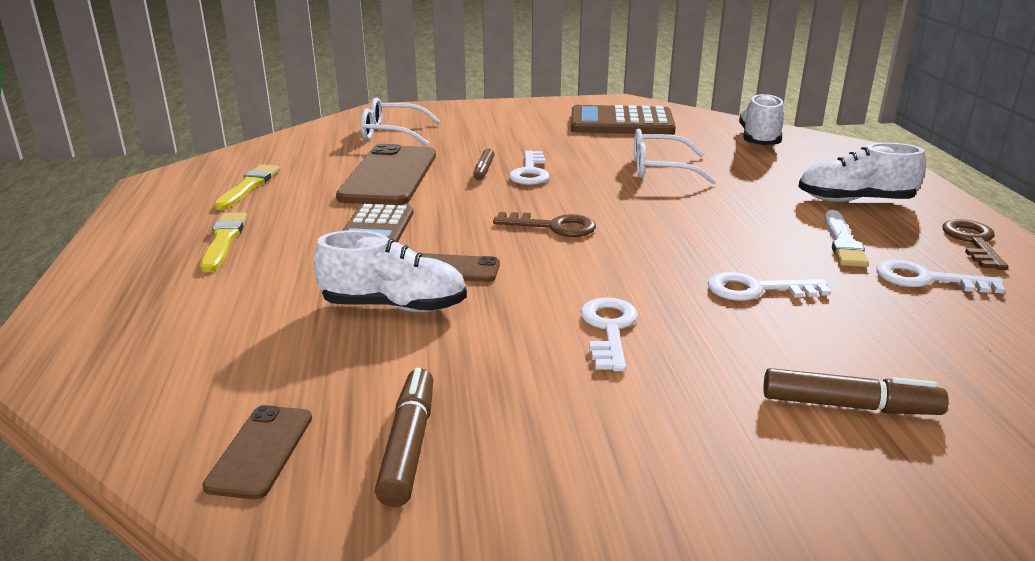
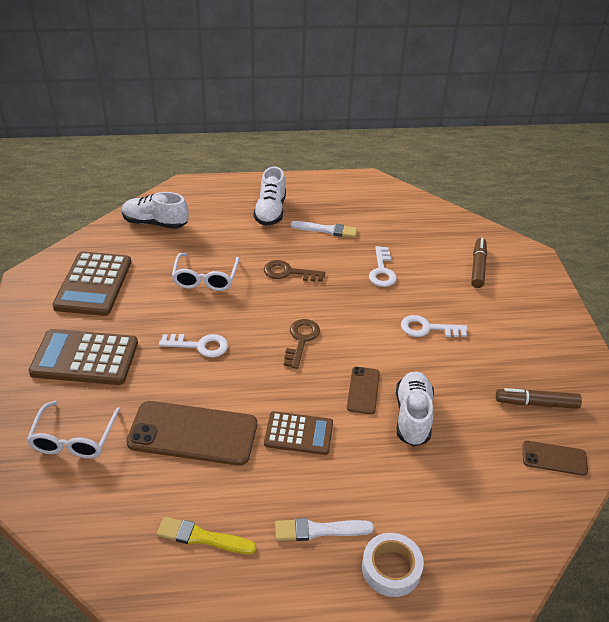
camera: 90 degrees left, 15 degrees up
yellow brush [200,212,247,272] -> white brush [275,518,374,541]
brown marker [474,148,495,180] -> none
white key [876,260,1005,294] -> none
brown key [942,219,1009,270] -> brown key moved to [264,260,325,282]
none -> brown calculator [28,329,138,385]
none -> white tape [362,533,424,597]

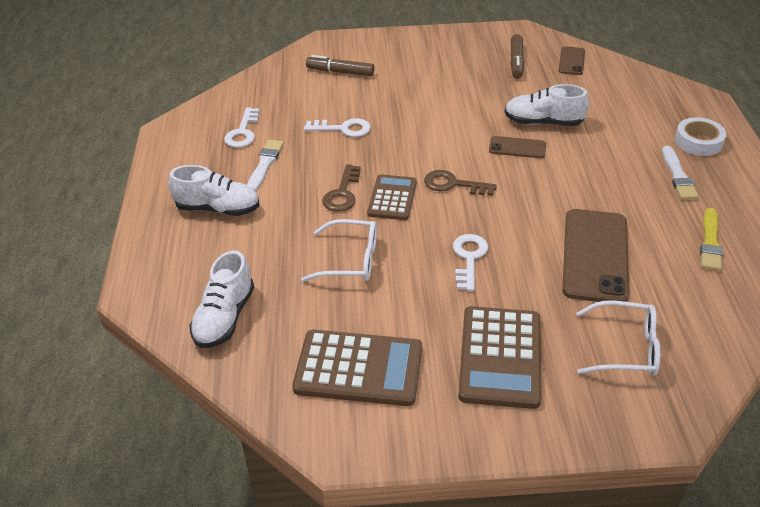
camera: 85 degrees left, 0 degrees up
brown calculator [264,411,333,455] -> brown calculator moved to [367,174,417,220]
white key [401,315,468,337] -> white key moved to [224,108,259,148]

